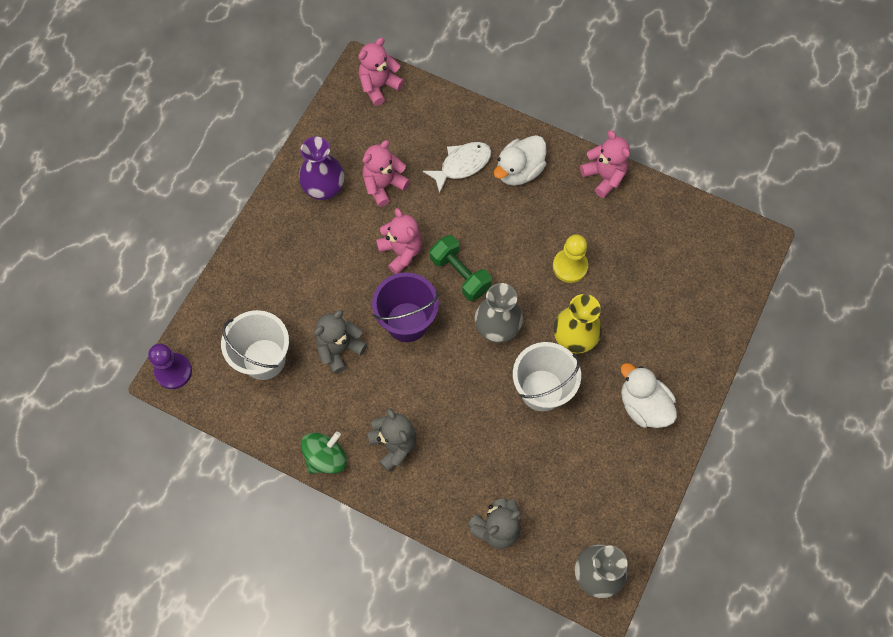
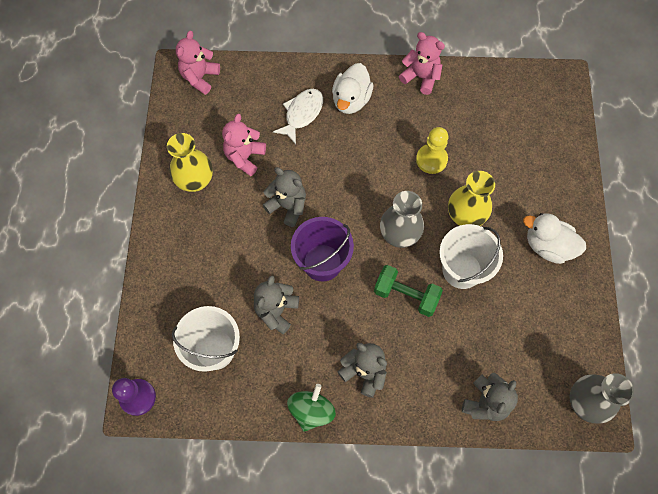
camera: 25 degrees left, 0 degrees up
purple vase [299,137,344,200] -> yellow vase [167,133,213,192]
pink teddy bear [376,208,422,274] -> grey teddy bear [263,167,306,227]
green dumbbell [430,235,492,301] -> green dumbbell moved to [374,265,443,317]

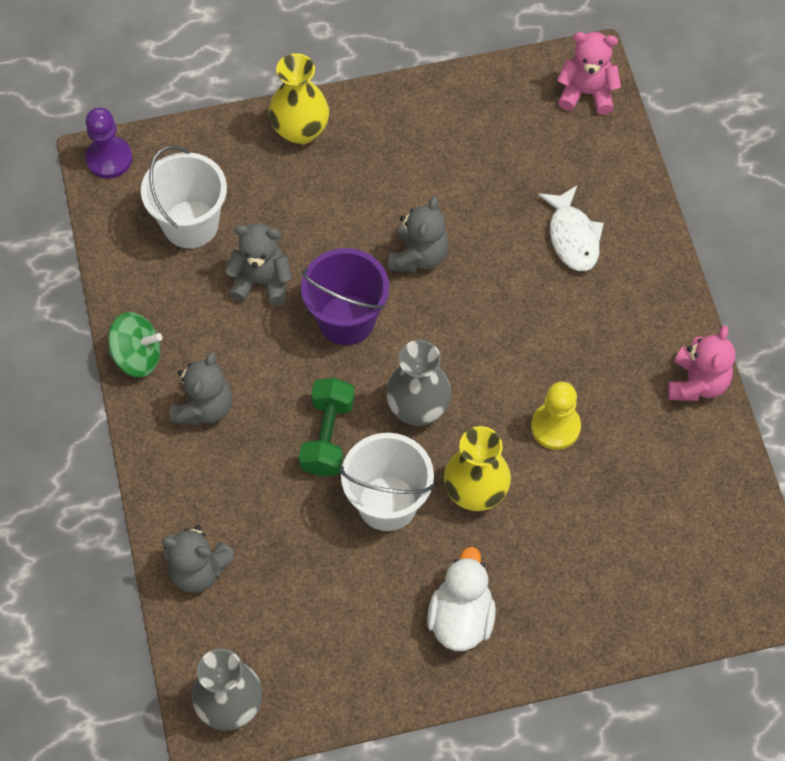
camera: 75 degrees right, 5 degrees down
yellow vase [167,133,213,192] -> yellow vase moved to [269,53,329,145]
pink teddy bear [222,114,266,176] -> none
white fish [273,89,323,144] -> white fish turned 60 degrees clockwise [538,186,604,271]
white duck [332,63,373,114] -> none

